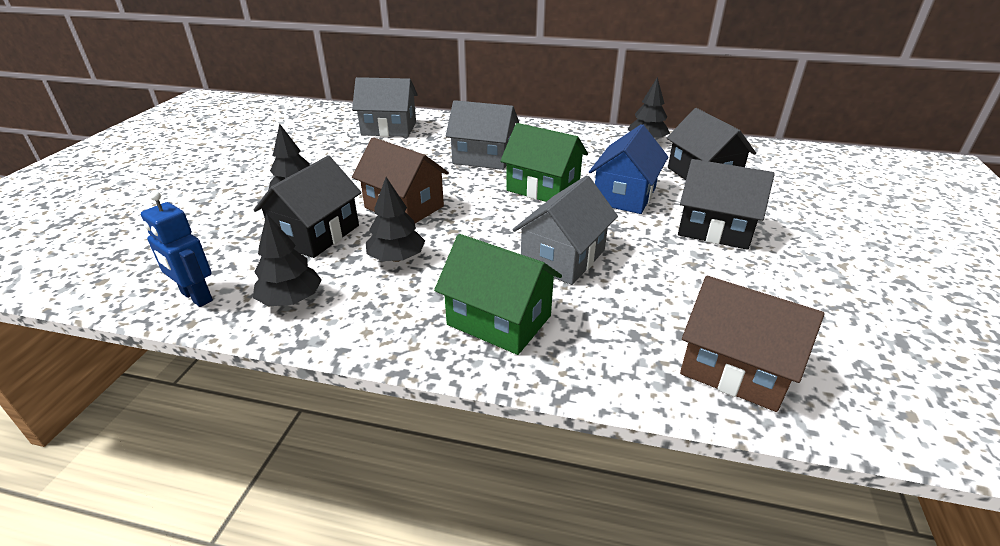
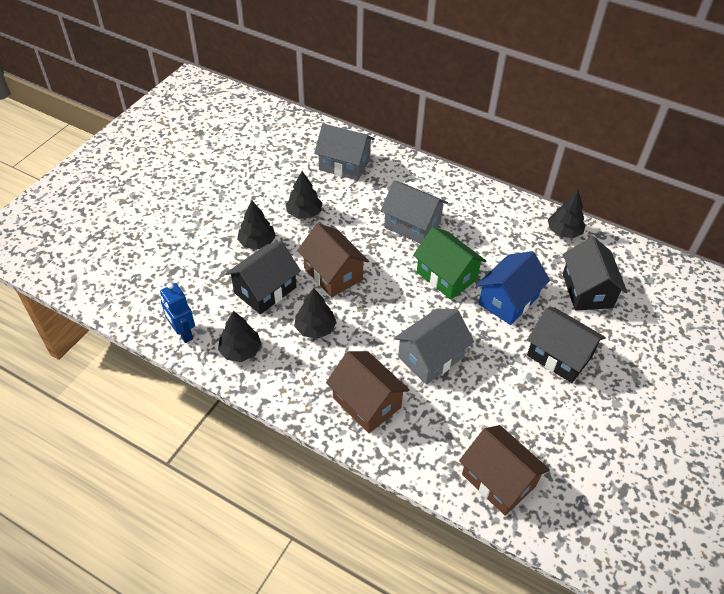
camera: 15 degrees right, 15 degrees up
green house [434,234,562,355] -> brown house [326,351,410,433]
none -> black tree [285,171,322,219]

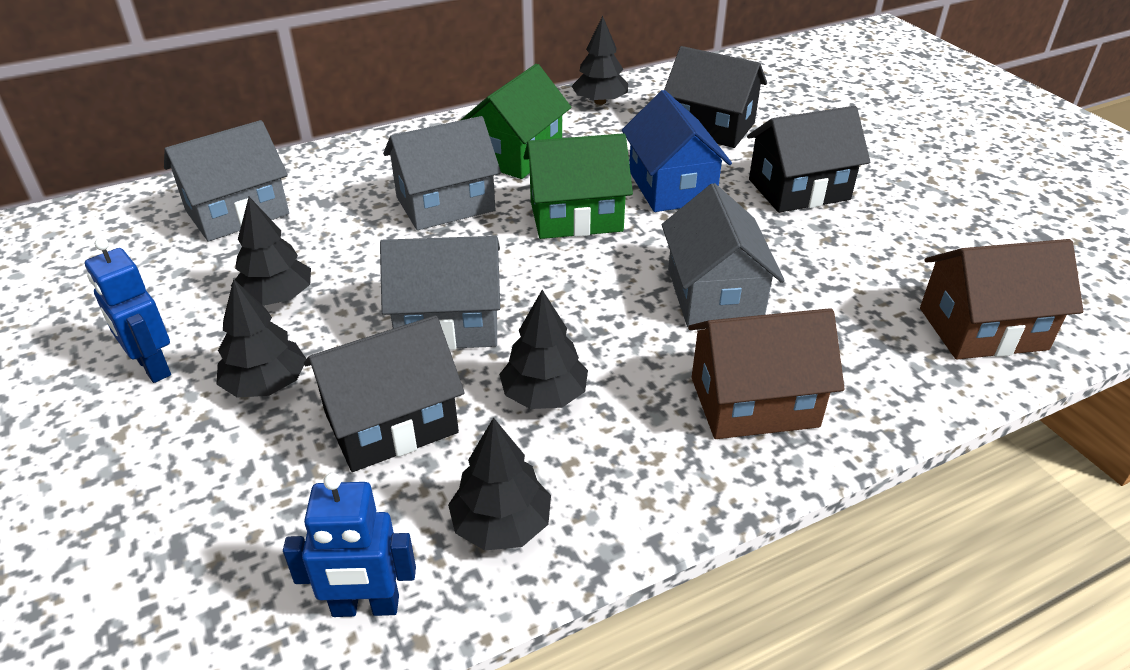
camera: 55 degrees left, 10 degrees down
black house [225,241,301,315] -> black house turned 75 degrees clockwise [304,315,465,472]
brown house [297,223,369,297] -> grey house [380,236,500,350]
none -> blue robot [85,238,171,383]
none -> green house [461,64,571,179]

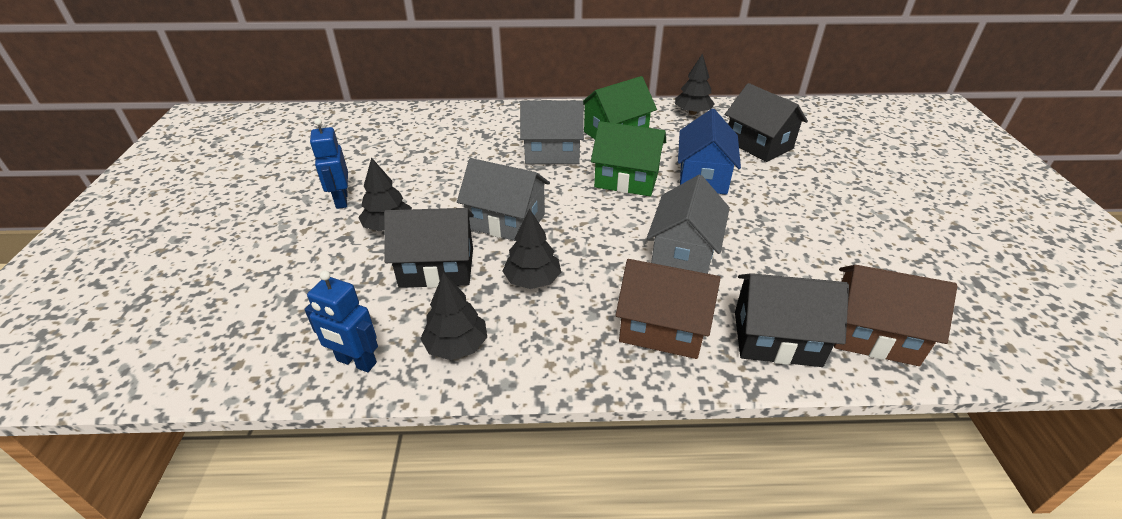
camera: 25 degrees right, 0 degrees up
grey house [164,120,289,242] -> none
black tree [231,197,311,306] -> none
black house [747,106,870,213] -> black house moved to [735,273,849,367]

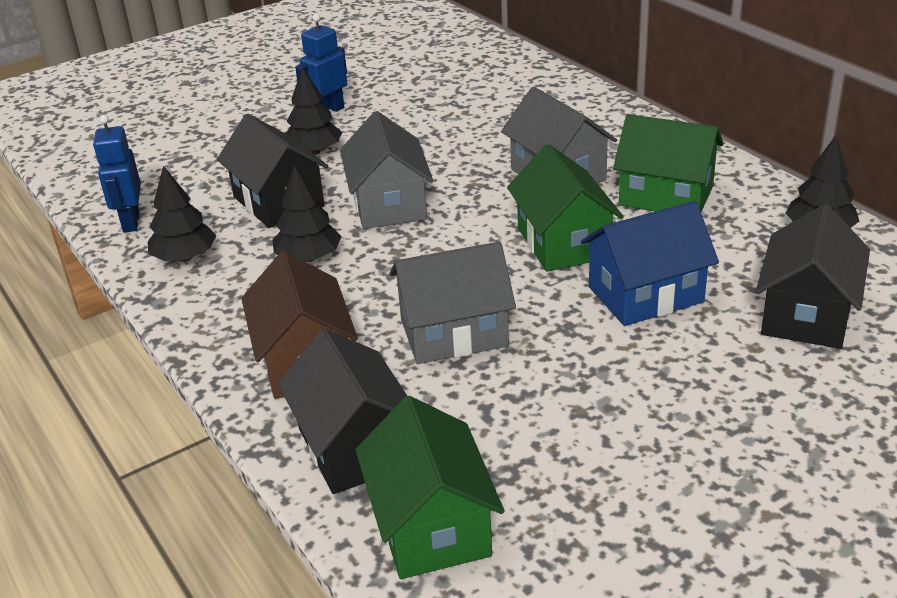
camera: 60 degrees right, 5 degrees down
brown house [834,265,957,366] -> green house [355,396,504,579]

